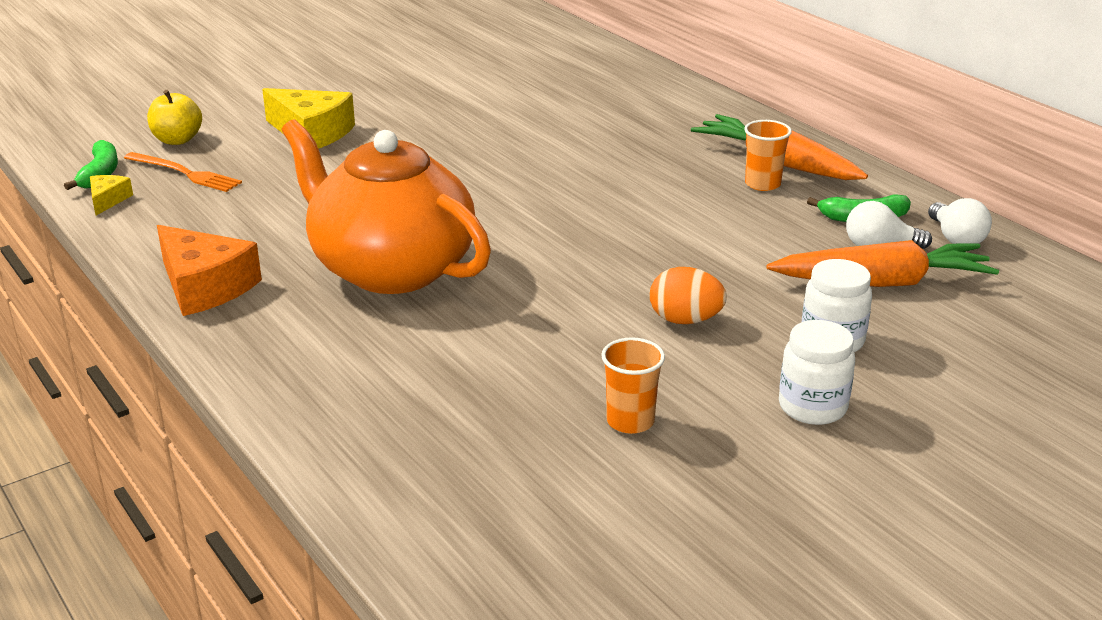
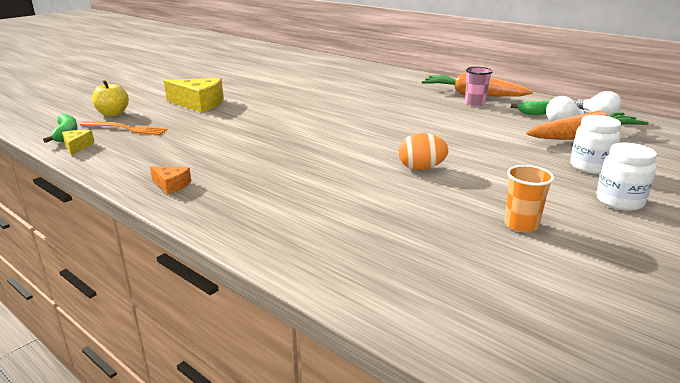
camera: 15 degrees left, 5 degrees down
orange cheese [157,225,262,316] -> orange cheese [150,166,191,194], size x0.50
orange teapot [281,119,491,294] -> none
orange egg [650,267,727,324] -> orange egg moved to [399,133,449,170]
orange cup [744,120,792,191] -> pink cup [465,67,493,106]

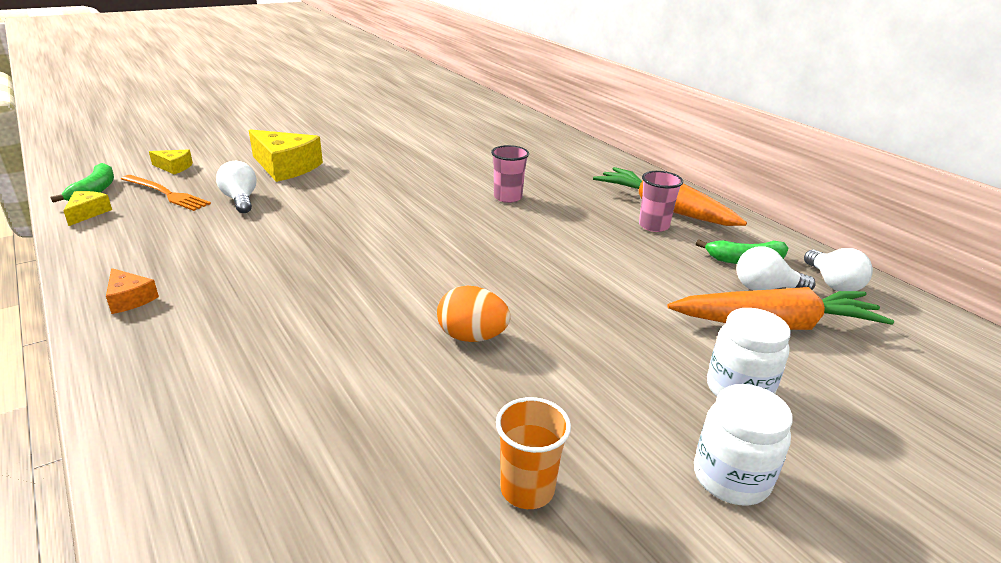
camera: 15 degrees right, 5 degrees up
yellow apple [92,80,129,116] -> yellow cheese [149,149,193,174]
none -> white light bulb [216,161,256,213]
none -> pink cup [491,145,529,203]

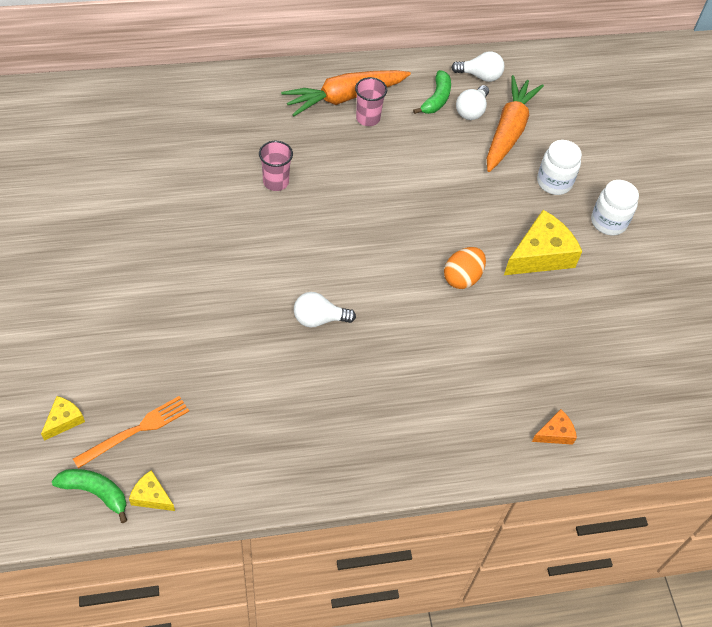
camera: 70 degrees left, 25 degrees up
orange cheese [106,268,159,314] -> orange cheese moved to [532,409,577,445]
white light bulb [216,161,256,213] -> white light bulb moved to [294,292,356,327]
yellow cheese [249,129,323,182] -> yellow cheese moved to [504,210,582,275]
orange cup [496,397,571,509] -> none

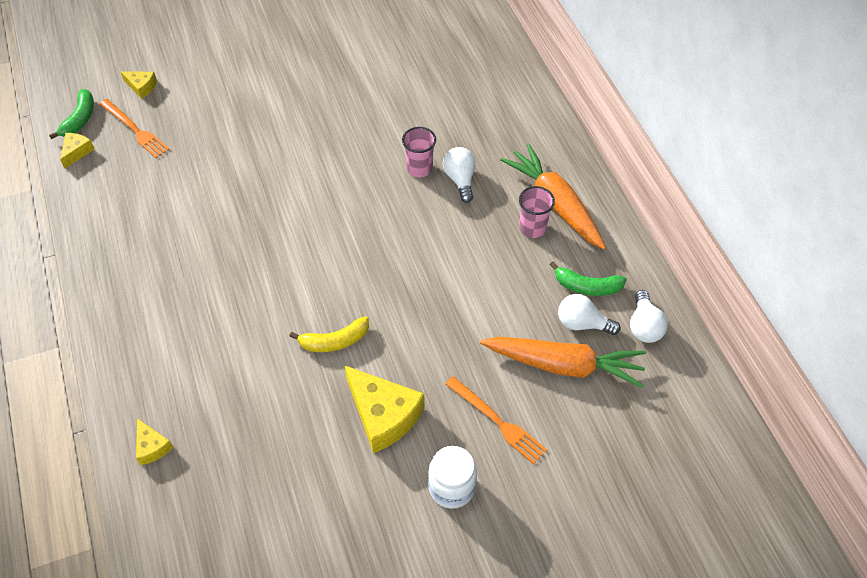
camera: 85 degrees right, 0 degrees up
white light bulb [294,292,356,327] -> white light bulb moved to [443,147,475,203]
orange egg [444,247,486,289] -> yellow banana [289,316,369,352]
orange cheese [532,409,577,445] -> yellow cheese [136,418,173,465]
white jar [537,140,582,195] -> orange fork [445,376,547,464]

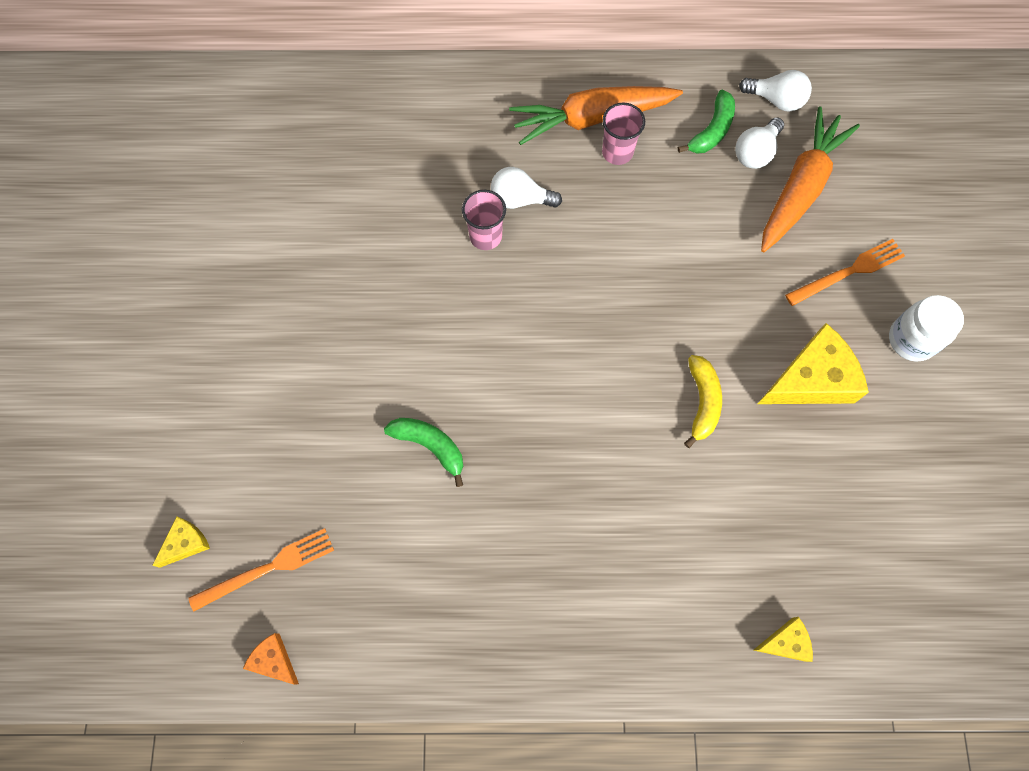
camera: 70 degrees left, 15 degrees up
green banana [49,89,94,139] -> green banana moved to [384,418,463,487]
yellow cheese [60,133,94,168] -> orange cheese [243,633,299,685]

